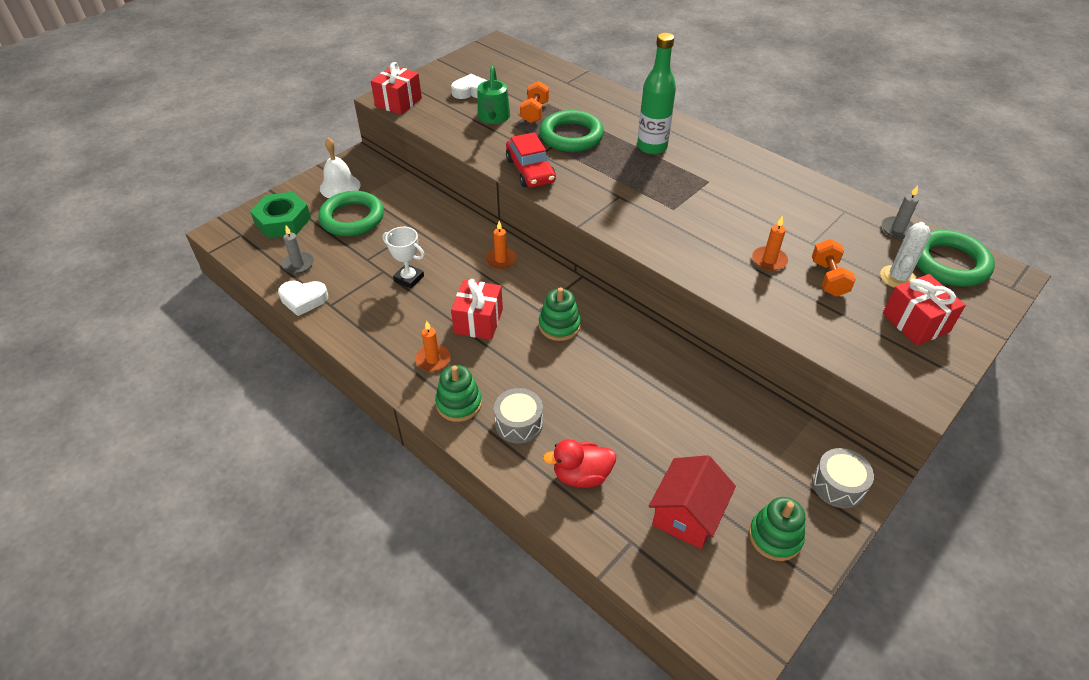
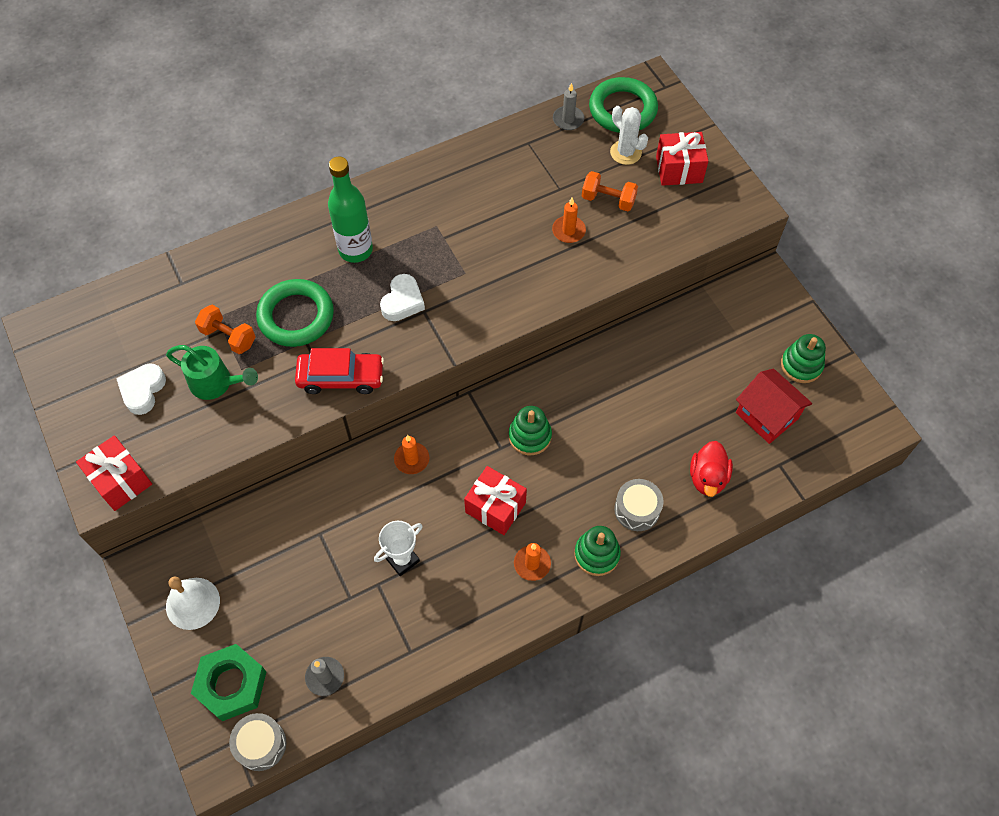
camera: 70 degrees left, 15 degrees up
white heart [278,281,328,316] -> white heart moved to [380,274,425,321]
green ring [318,191,384,236] -> none
grey drum [812,448,874,508] -> grey drum moved to [229,713,286,771]

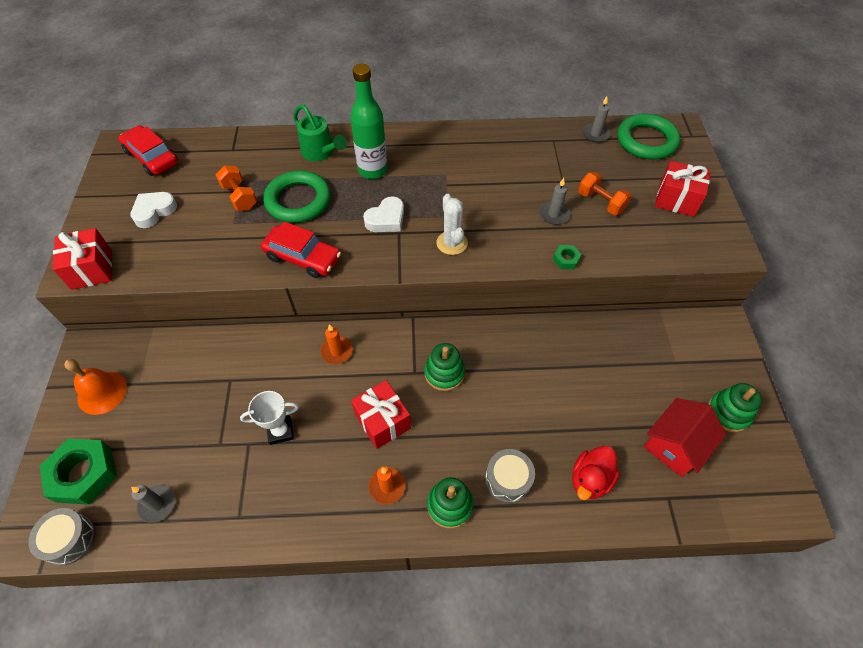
camera: 25 degrees right, 5 degrees down
green watering can [166,345,258,400] -> green watering can moved to [293,104,347,161]
white bell [166,577,220,630] -> orange bell [64,359,127,415]
orange candle [552,198,586,243] -> grey candle [539,178,570,225]
white cactus [610,106,648,165] -> white cactus moved to [436,194,468,255]
red house [736,368,813,444] -> red house turned 60 degrees clockwise [644,398,727,477]
none -> red car [118,125,178,176]
none -> green nut [553,245,582,269]

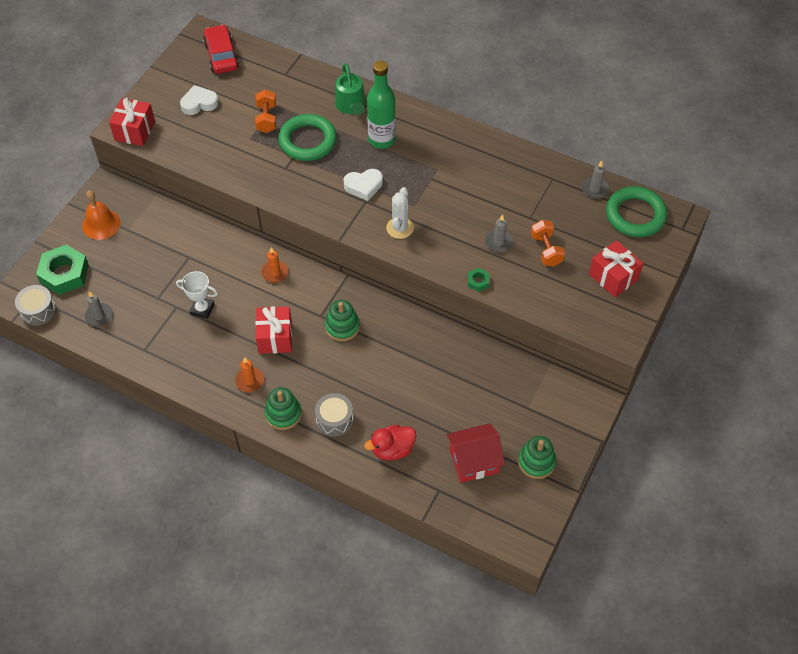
camera: 30 degrees right, 0 degrees up
red car [261,221,341,278] -> none

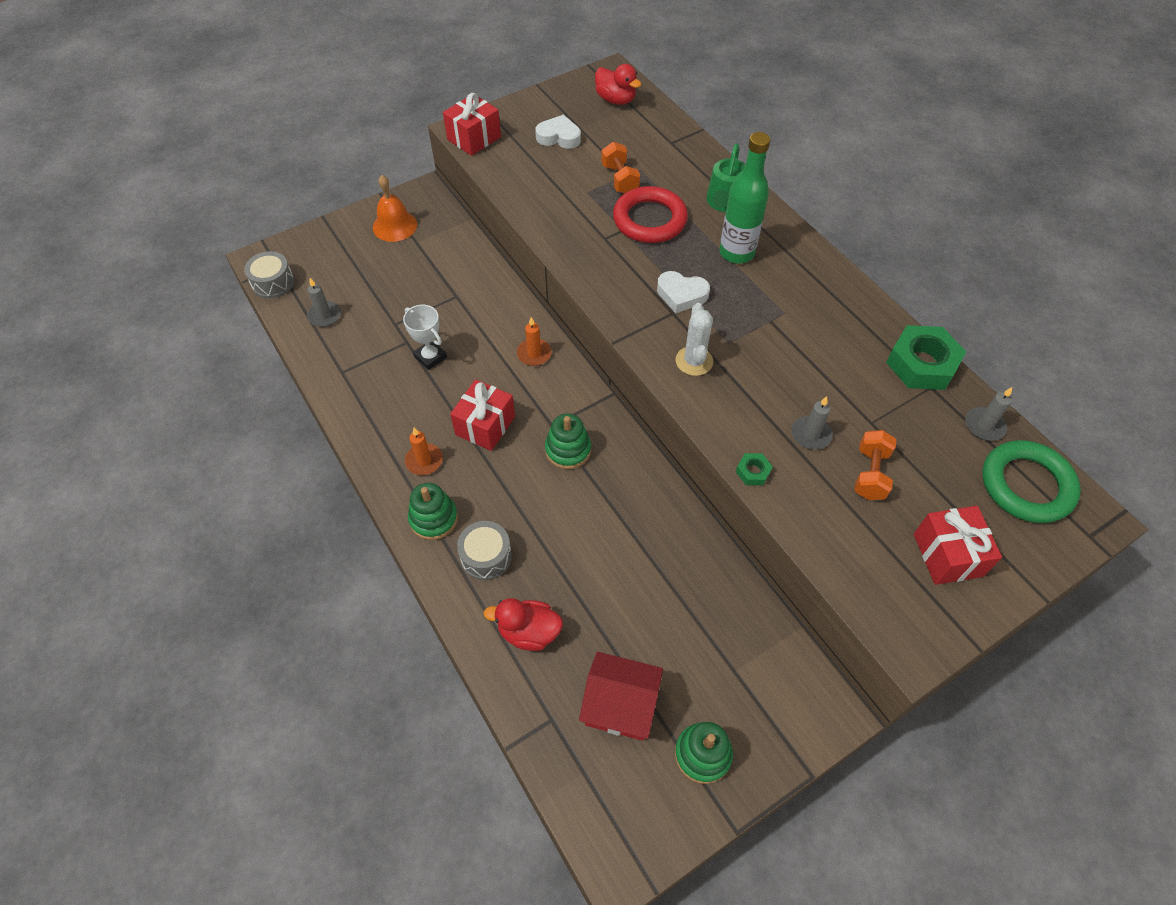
camera: 30 degrees right, 0 degrees up
green nut [36,245,89,295] -> green nut moved to [886,325,966,390]
red car [203,24,239,74] -> red duck [595,64,641,105]
orange dumbbell [255,90,276,133] -> orange dumbbell turned 45 degrees counterclockwise [601,142,640,193]
green ring [278,114,337,161] -> red ring [613,186,688,243]
white cactus [386,187,414,239] -> white cactus turned 45 degrees counterclockwise [676,303,713,376]

